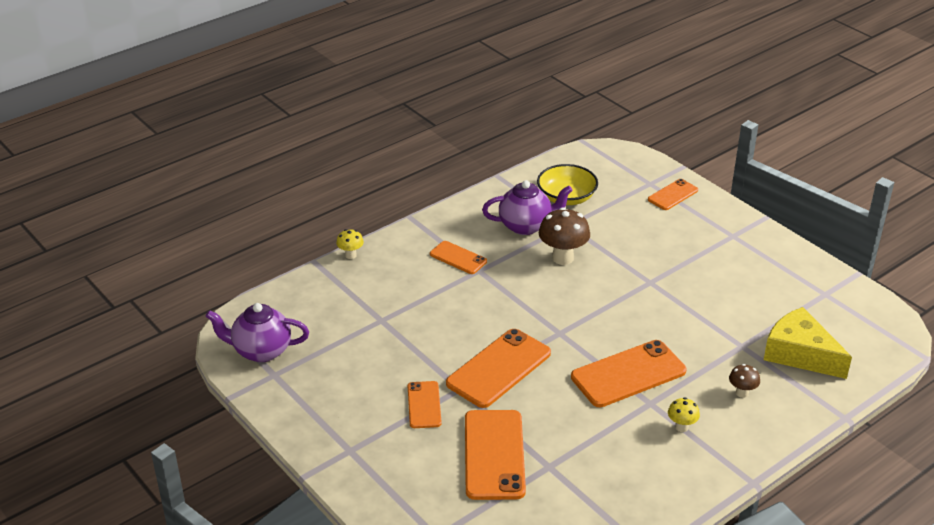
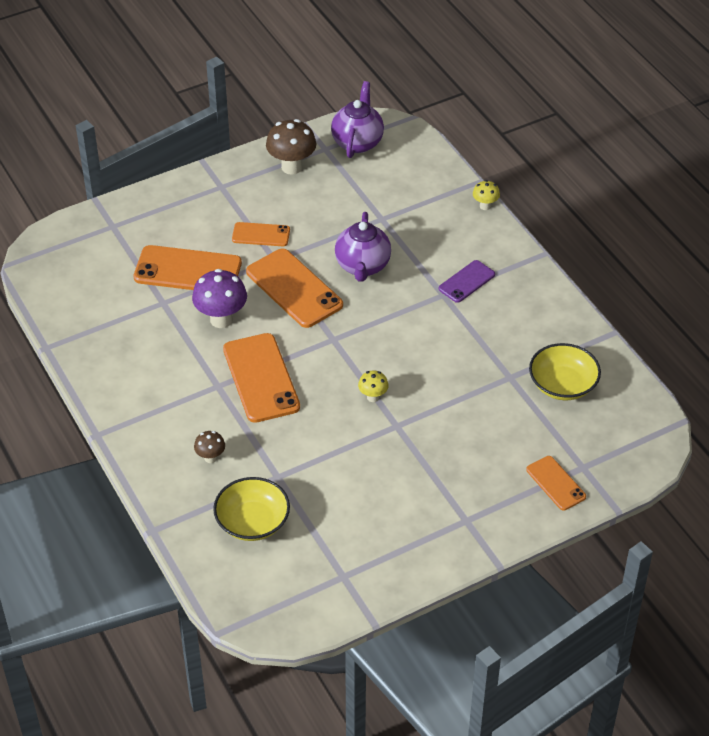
camera: 100 degrees right, 10 degrees up
orange phone [430,241,487,274] -> purple phone [439,260,495,303]
purple teapot [482,180,573,235] -> purple teapot moved to [335,212,391,282]
brown mushroom [539,207,590,265] -> brown mushroom moved to [266,119,316,175]
yellow mushroom [668,397,700,432] -> yellow mushroom moved to [358,370,389,402]
yellow cheese [764,307,852,379] -> yellow bowl [213,477,290,541]
none -> purple mushroom [192,269,247,328]

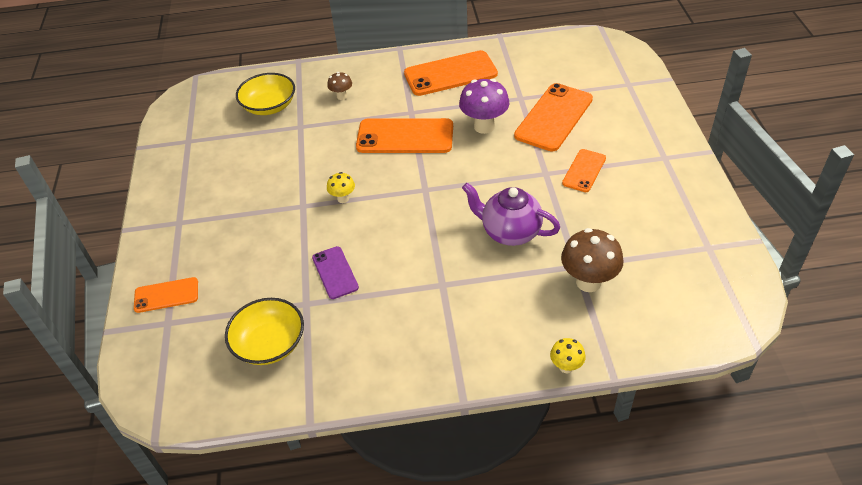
camera: 115 degrees right, 0 degrees up
orange phone [246,249,343,328] -> orange phone moved to [404,50,498,96]
brown mushroom [266,119,316,175] -> brown mushroom moved to [561,228,624,292]
purple teapot [331,81,384,158] -> none
purple phone [439,260,495,303] -> purple phone moved to [312,246,359,299]

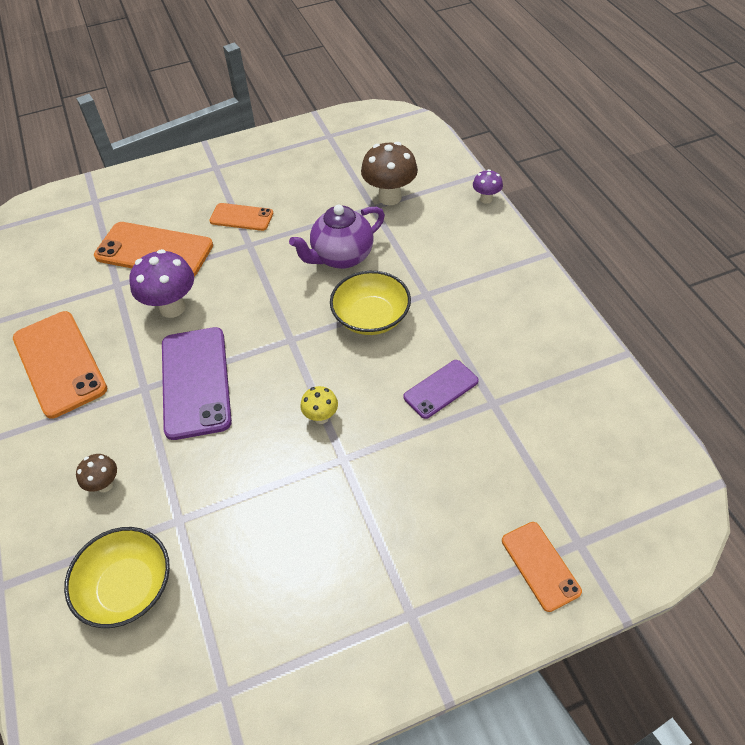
camera: 105 degrees left, 5 degrees up
yellow bowl [225,298,304,365] -> yellow bowl moved to [330,271,411,335]
orange phone [356,118,453,153] -> purple phone [162,327,232,440]
purple teapot [462,183,560,246] -> purple teapot turned 45 degrees clockwise [289,204,385,269]
yellow mushroom [550,338,586,373] -> purple mushroom [473,169,503,204]

